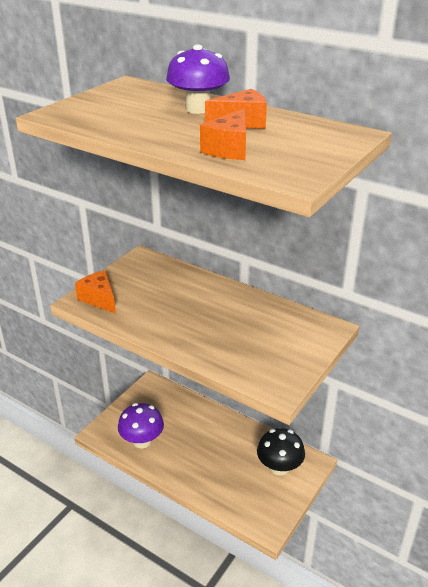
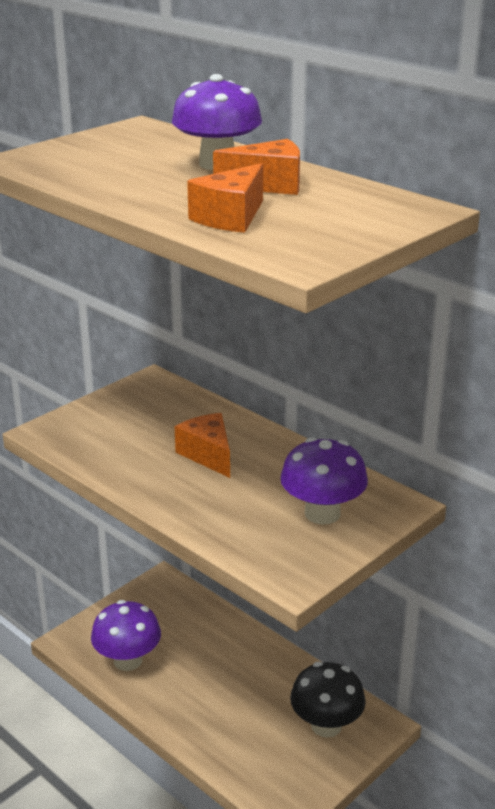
camera: 10 degrees right, 5 degrees down
orange cheese [75,271,116,314] -> orange cheese moved to [175,413,230,478]
none -> purple mushroom [280,437,368,525]

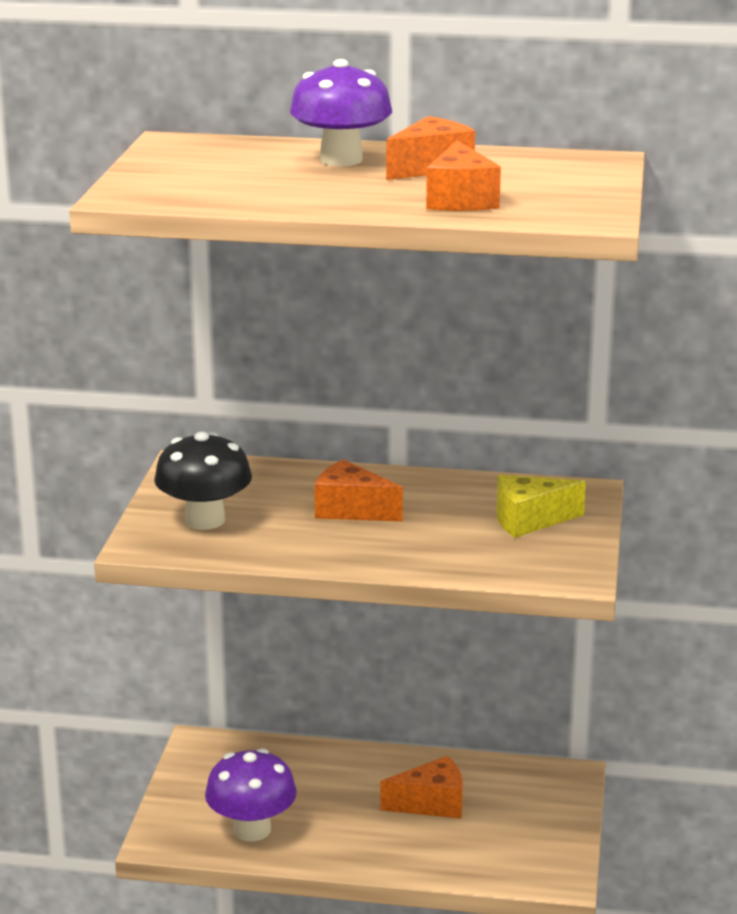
camera: 35 degrees left, 5 degrees down
purple mushroom [280,437,368,525] -> yellow cheese [496,475,586,538]
black mushroom [290,662,366,738] -> black mushroom moved to [154,432,252,530]
none -> orange cheese [381,756,463,819]

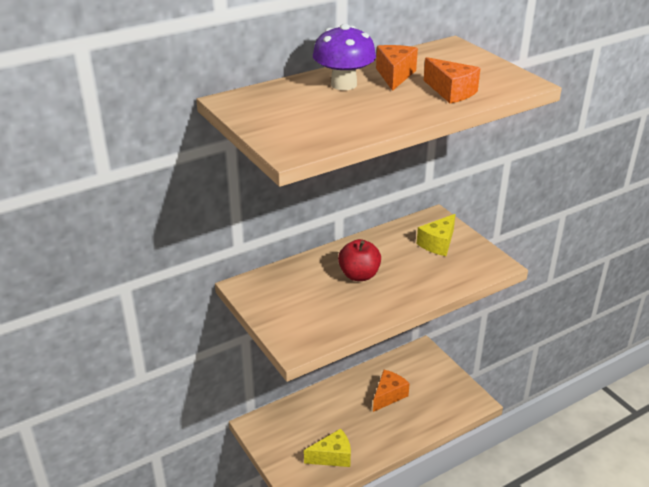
camera: 40 degrees left, 10 degrees up
black mushroom [154,432,252,530] -> none
purple mushroom [205,748,297,841] -> yellow cheese [304,429,351,467]
orange cheese [314,459,403,522] -> red apple [338,239,381,281]

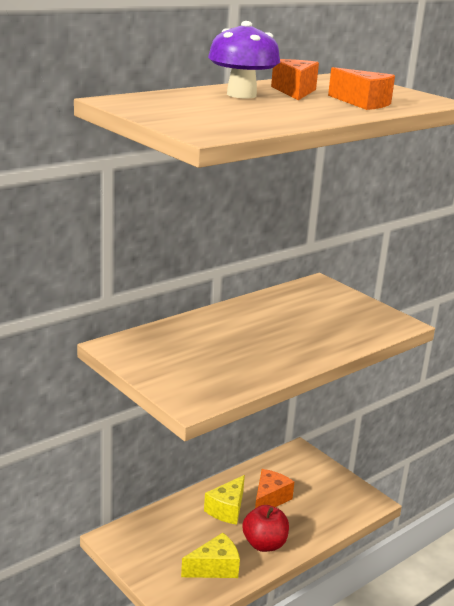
camera: 10 degrees left, 10 degrees down
red apple [338,239,381,281] -> red apple moved to [242,505,289,552]
yellow cheese [417,214,455,256] -> yellow cheese moved to [204,475,245,525]

